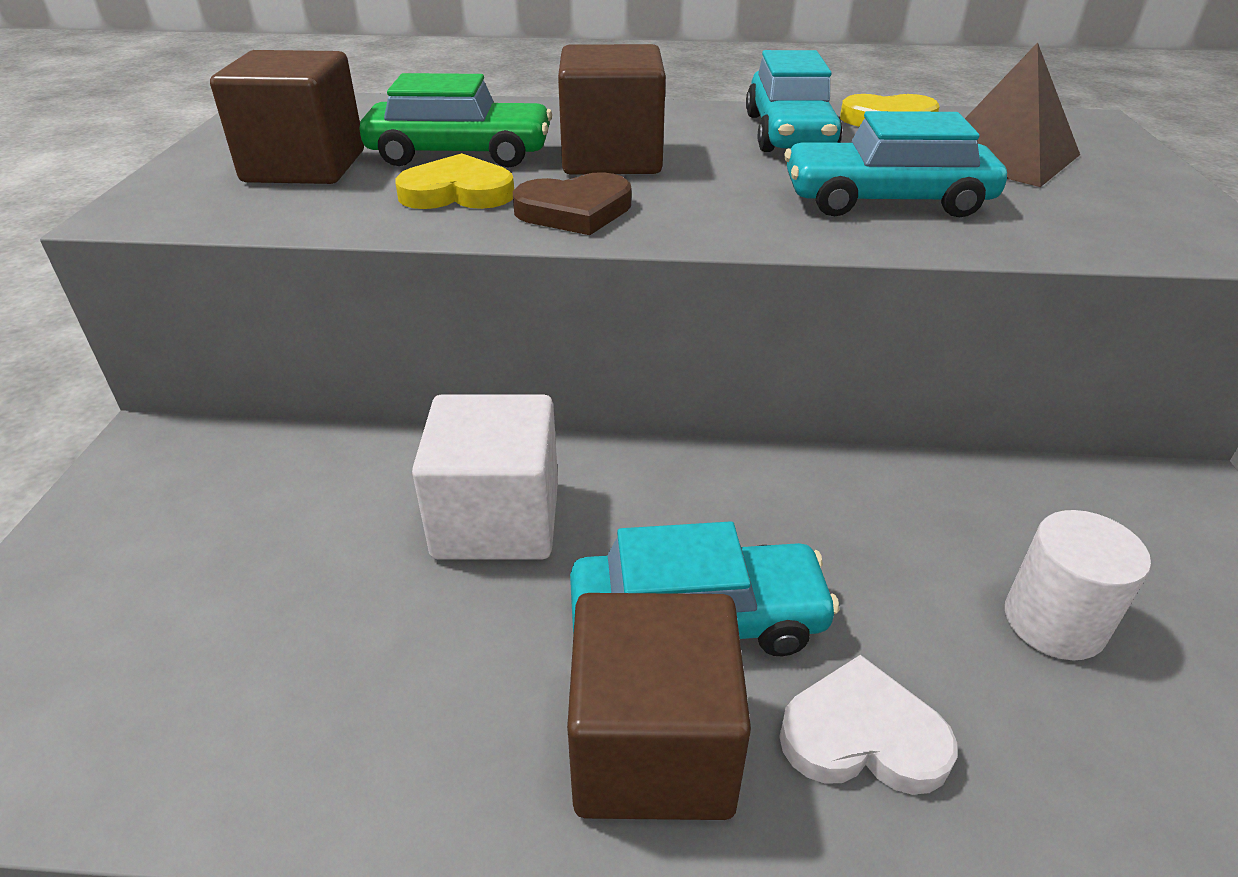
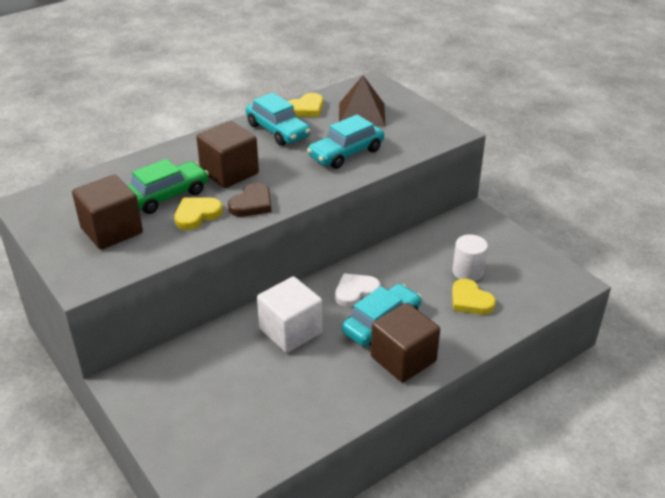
camera: 40 degrees left, 0 degrees up
white heart [779,655,957,795] -> white heart moved to [335,273,381,307]
none -> yellow heart [452,279,496,315]

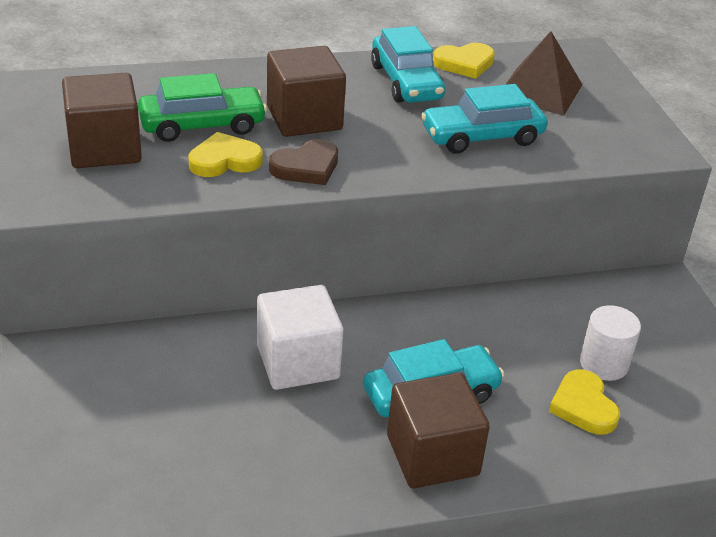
camera: 20 degrees right, 0 degrees up
white heart [335,273,381,307] -> none

